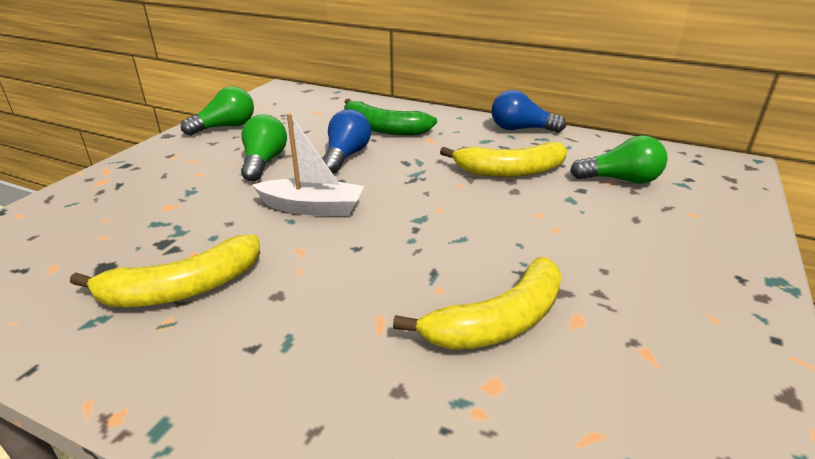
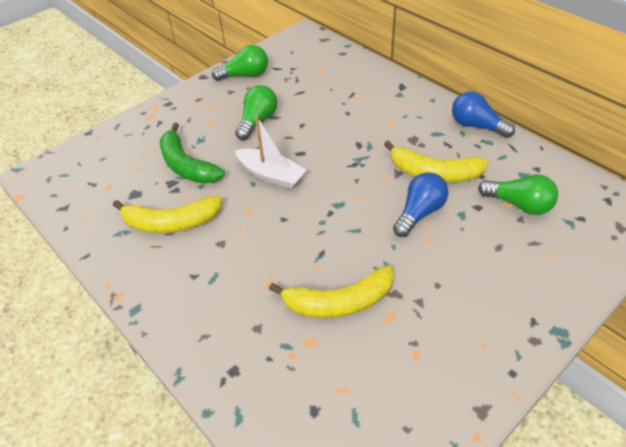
camera: 25 degrees right, 15 degrees up
blue light bulb [323,109,371,174] -> blue light bulb moved to [393,172,448,237]
green banana [344,99,437,135] -> green banana moved to [160,123,225,184]

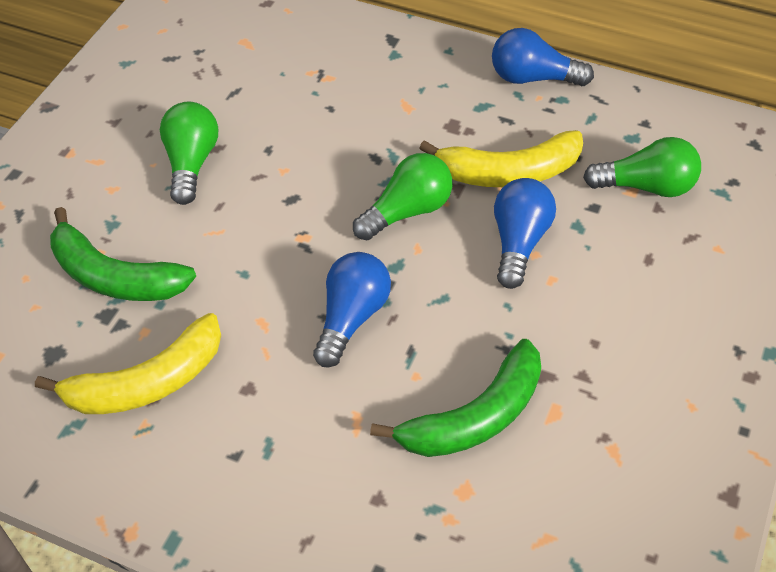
camera: 25 degrees left, 5 degrees up
green light bulb [212,45,268,81] -> green light bulb moved to [353,153,452,241]
white boat [235,116,307,189] -> none
yellow banana [269,266,394,318] -> green banana [370,339,541,457]
none -> blue light bulb [313,252,391,368]

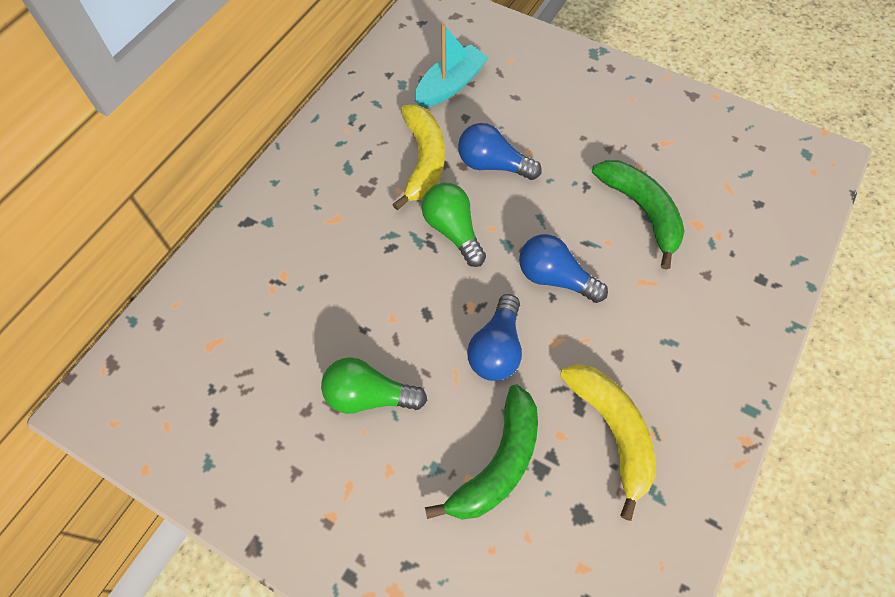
camera: 85 degrees left, 10 degrees up
blue light bulb [492,28,594,86] -> blue light bulb moved to [467,294,522,381]
green light bulb [583,137,701,197] -> turquoise boat [415,23,489,108]

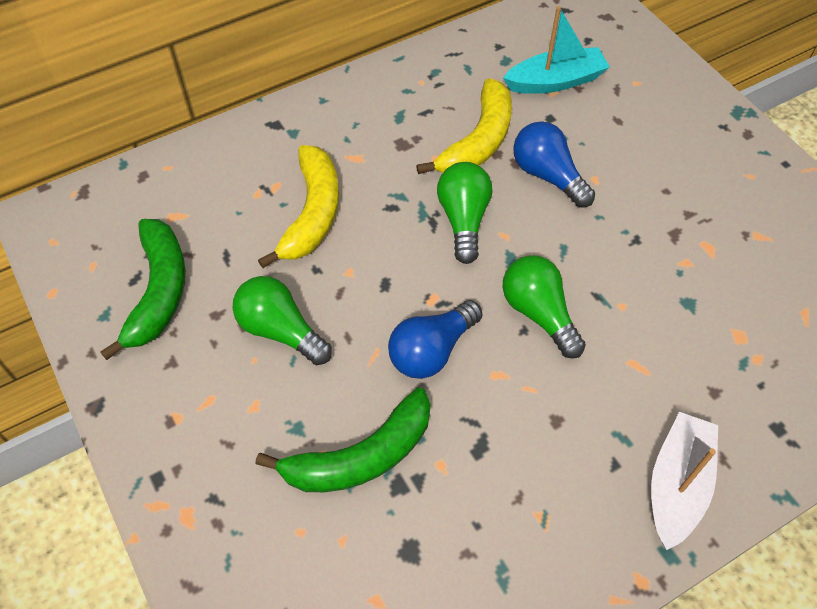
camera: 30 degrees right, 5 degrees down
blue light bulb [519,234,608,303] -> green light bulb [502,255,586,358]
yellow banana [560,364,656,521] -> yellow banana moved to [258,145,339,268]
green banana [592,160,685,270] -> green banana moved to [100,219,186,360]
none -> white boat [651,412,718,550]

